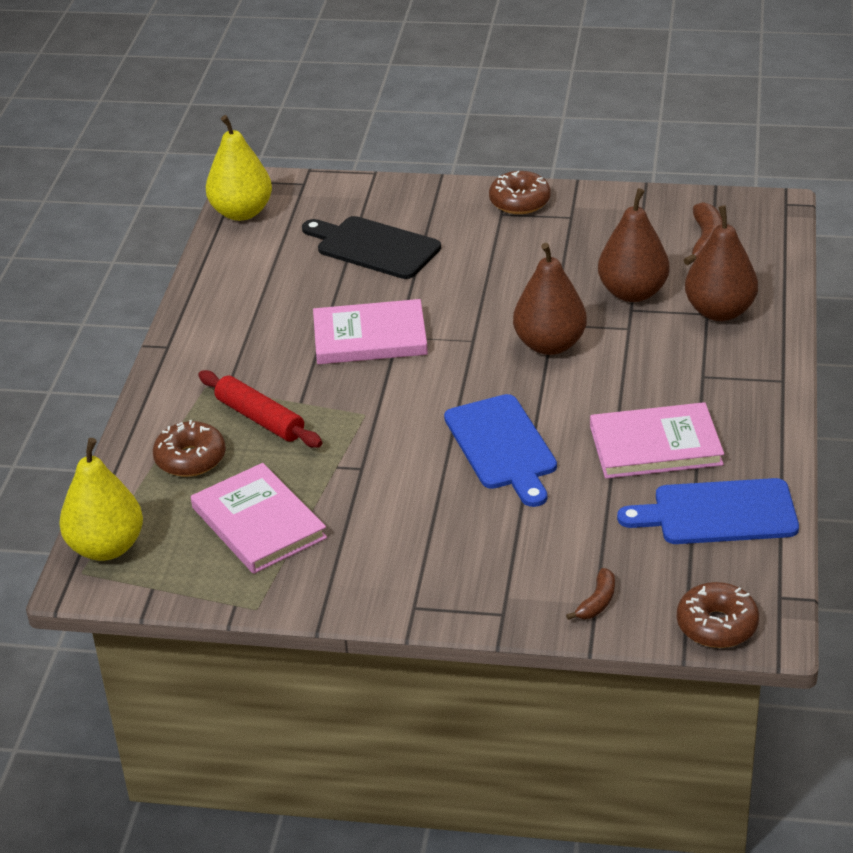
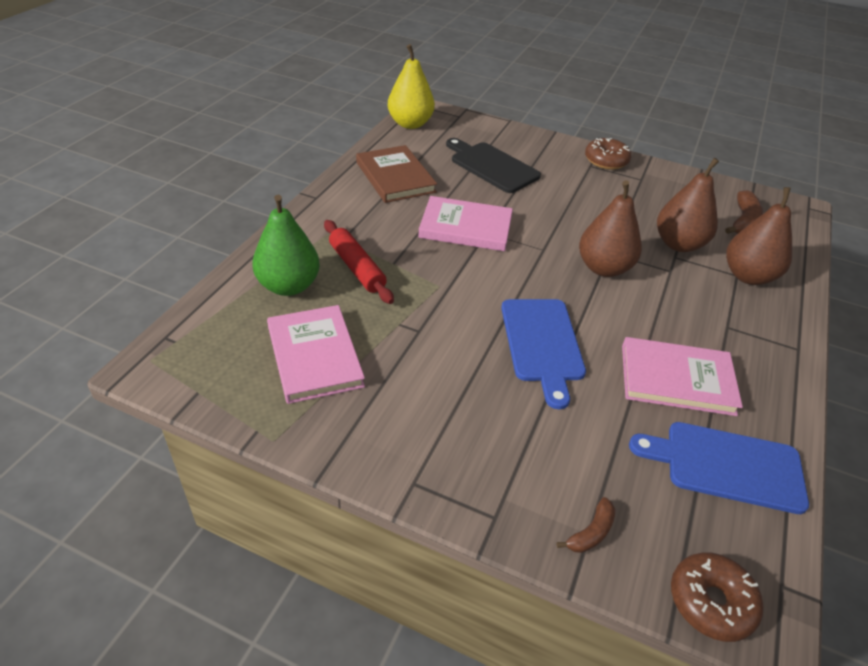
camera: 10 degrees right, 5 degrees up
yellow pear [59,438,143,561] -> none
brown donut [152,420,226,477] -> green pear [252,195,320,296]
none -> brown book [356,145,437,203]

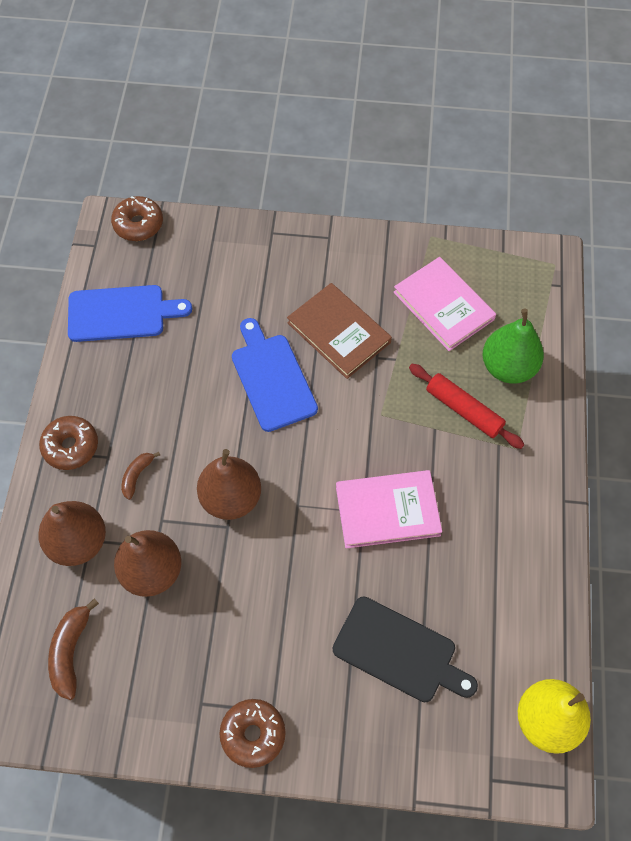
camera: 165 degrees right, 20 degrees up
brown book [356,145,437,203] -> brown book moved to [287,283,392,379]
brown banana [557,497,615,553] -> brown banana moved to [121,452,160,500]
pink book [622,337,743,416] -> none
none -> brown donut [39,416,98,470]

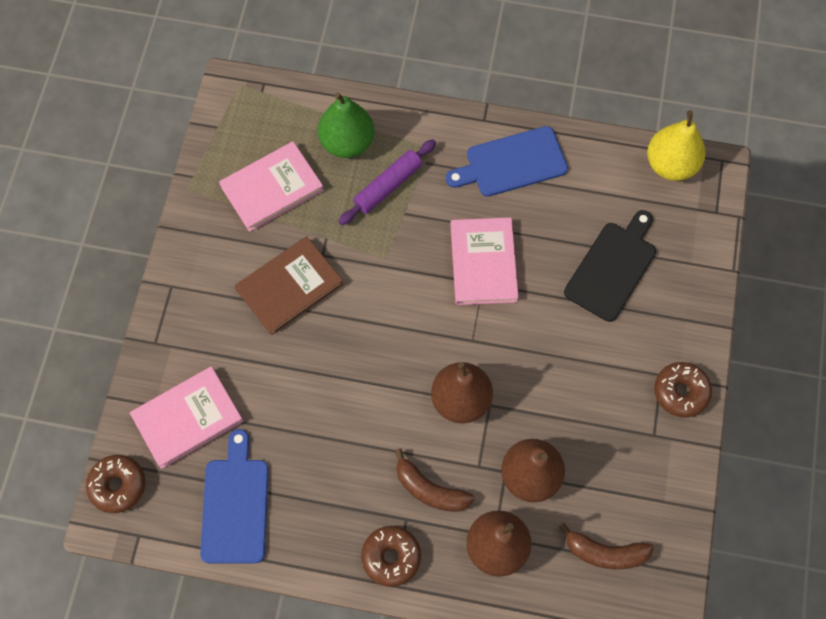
camera: 85 degrees left, 5 degrees up
brown banana [121,452,160,500] -> brown banana [395,448,475,512], size x1.62
blue cutting board [232,318,318,432] -> blue cutting board moved to [446,126,568,197]
red rolling pin [409,364,525,449] -> purple rolling pin [339,139,436,225]
none -> pink book [130,366,243,469]

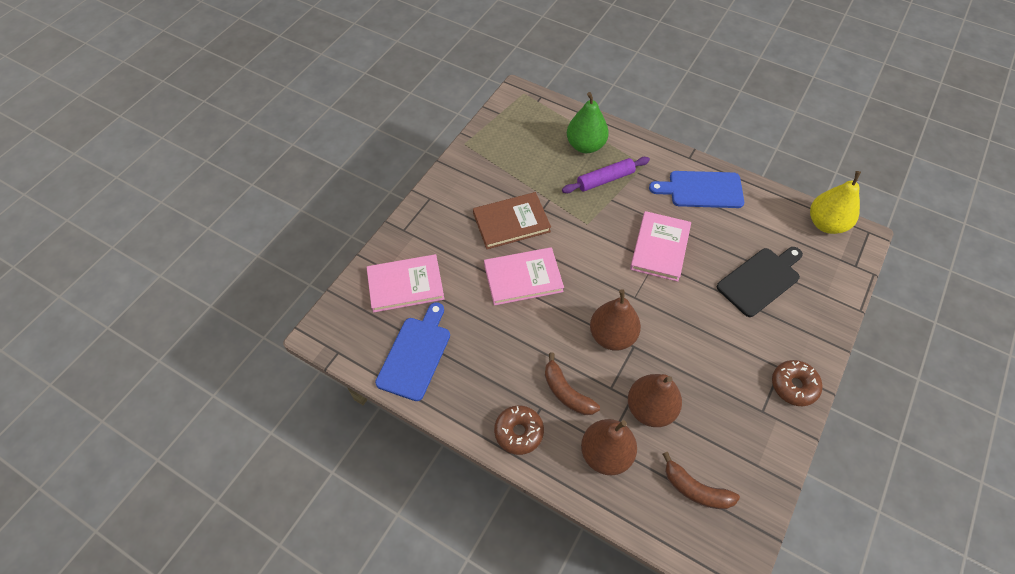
camera: 20 degrees right, 10 degrees down
brown donut [86,455,146,513] -> none
pink book [219,141,324,232] -> pink book moved to [484,247,564,306]

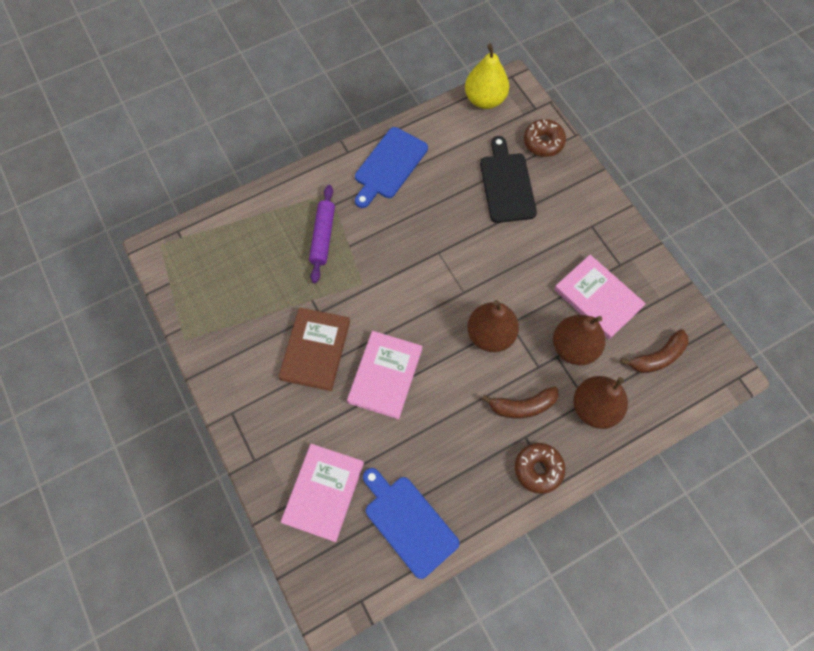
camera: 60 degrees left, 10 degrees up
green pear [567,92,609,153] -> none
pink book [630,211,691,282] -> pink book moved to [554,255,646,339]
brown donut [772,360,823,406] -> brown donut moved to [524,119,566,157]

